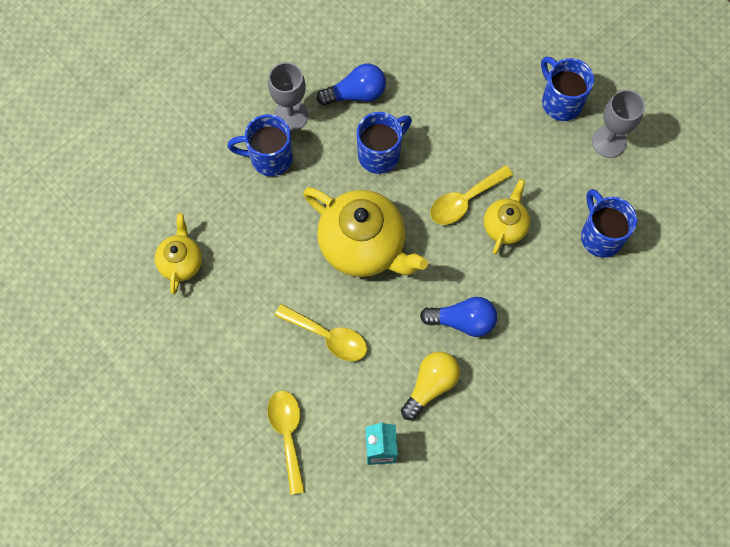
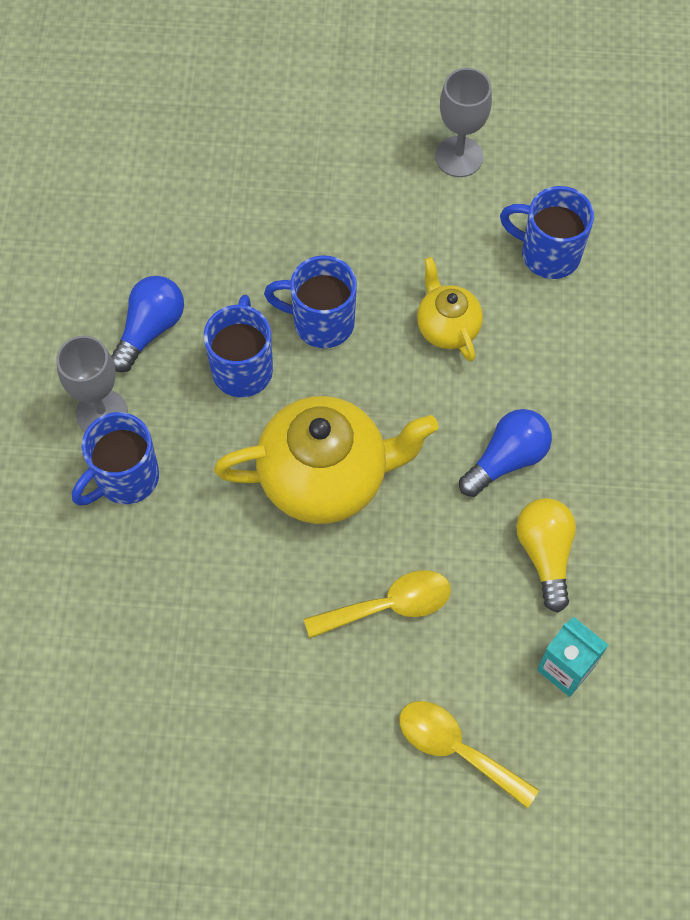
camera: 45 degrees left, 5 degrees down
yellow teapot [155,213,202,294] -> none
yellow spoon [430,165,513,225] -> none
blue mug [541,57,594,121] -> blue mug moved to [264,255,357,348]

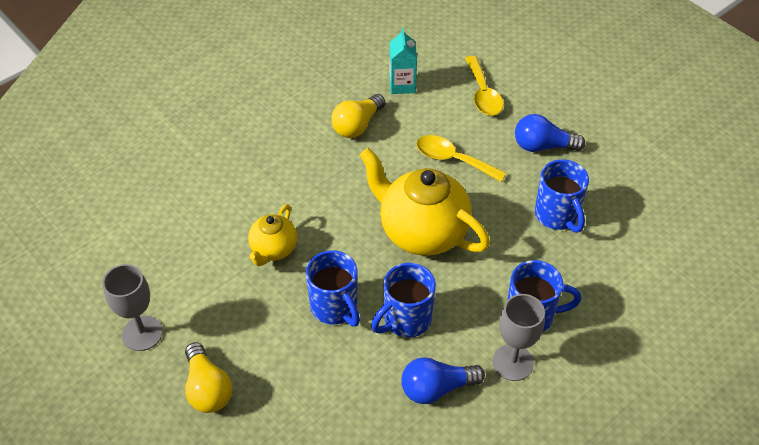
camera: 135 degrees left, 15 degrees down
blue light bulb [459,409,552,497] -> blue light bulb moved to [515,114,585,152]
blue mug [500,186,594,279] -> blue mug moved to [535,159,589,233]
none -> yellow light bulb [185,342,232,413]

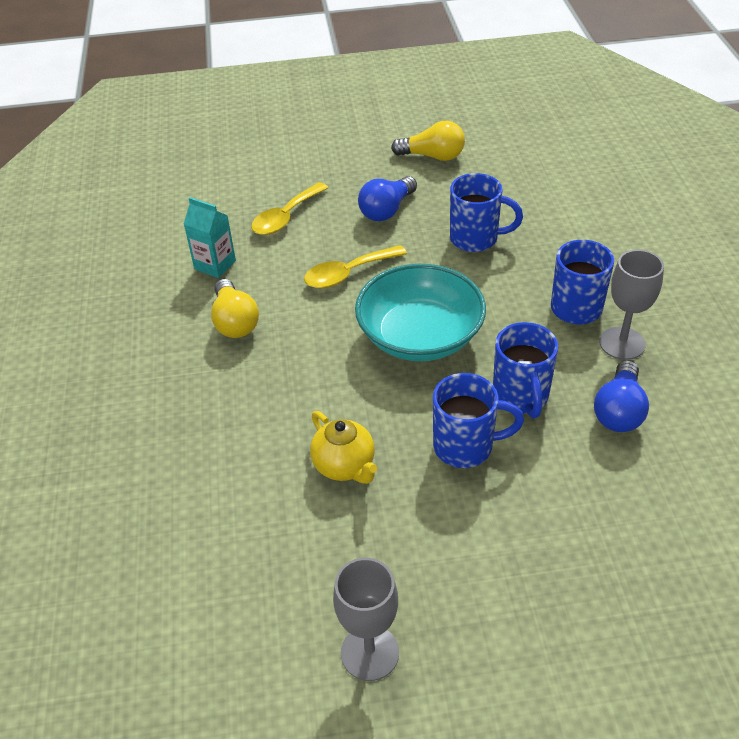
camera: 55 degrees left, 5 degrees down
yellow light bulb [185,342,232,413] -> yellow light bulb moved to [391,121,465,161]
yellow teapot [360,148,490,256] -> turquoise bowl [355,264,486,361]
yellow spoon [465,56,503,116] -> yellow spoon turned 105 degrees clockwise [251,182,329,235]

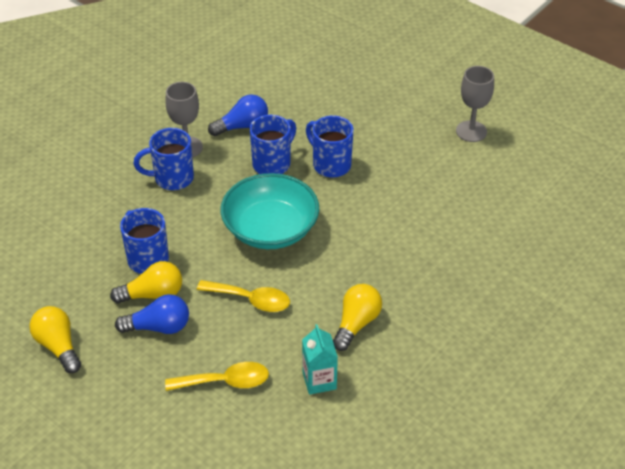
camera: 135 degrees left, 0 degrees up
yellow teapot [310,411,377,484] -> none
none -> yellow light bulb [110,261,182,304]

